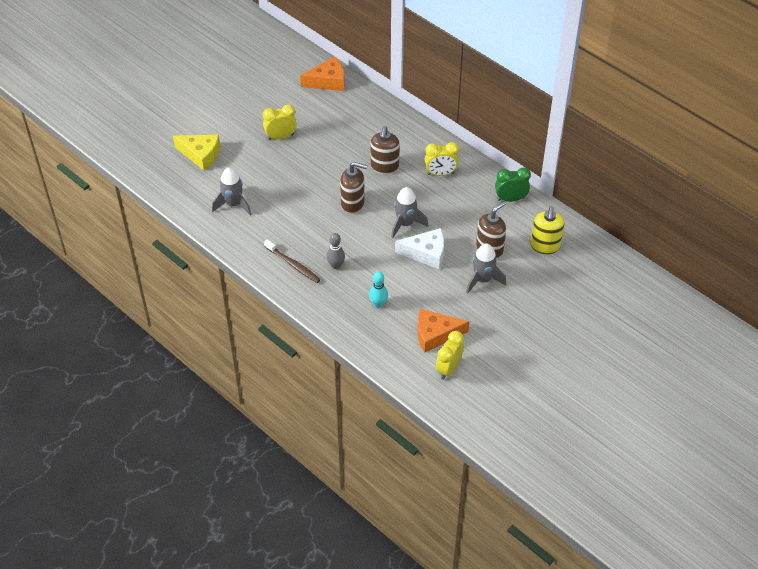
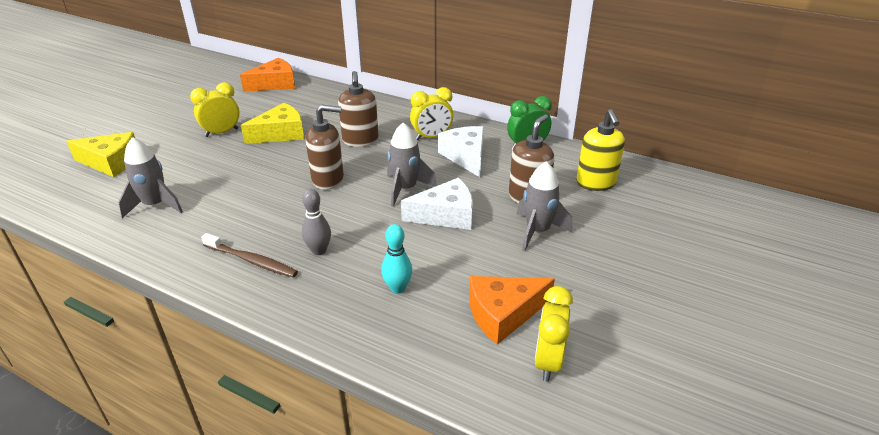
camera: 15 degrees left, 15 degrees down
none -> yellow cheese [241,103,304,144]
none -> white cheese [438,126,484,177]

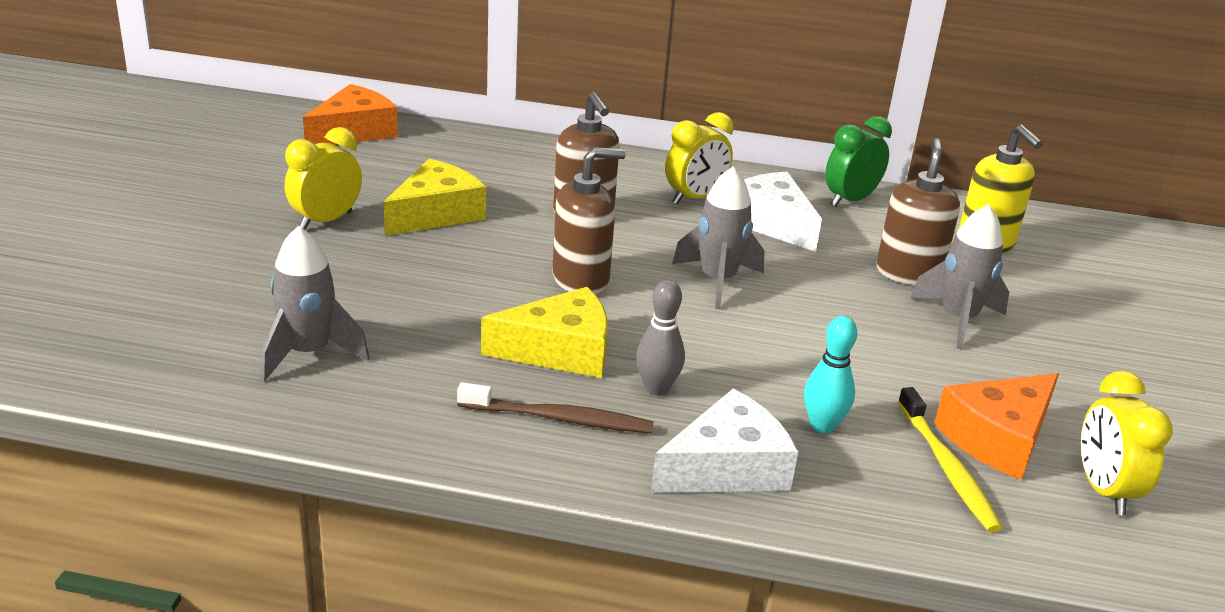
camera: 20 degrees left, 5 degrees down
yellow cheese [66,132,135,177] -> yellow cheese moved to [481,287,608,378]
white cheese [401,178,473,230] -> white cheese moved to [651,389,798,493]
none -> yellow toothbrush [898,387,1003,532]

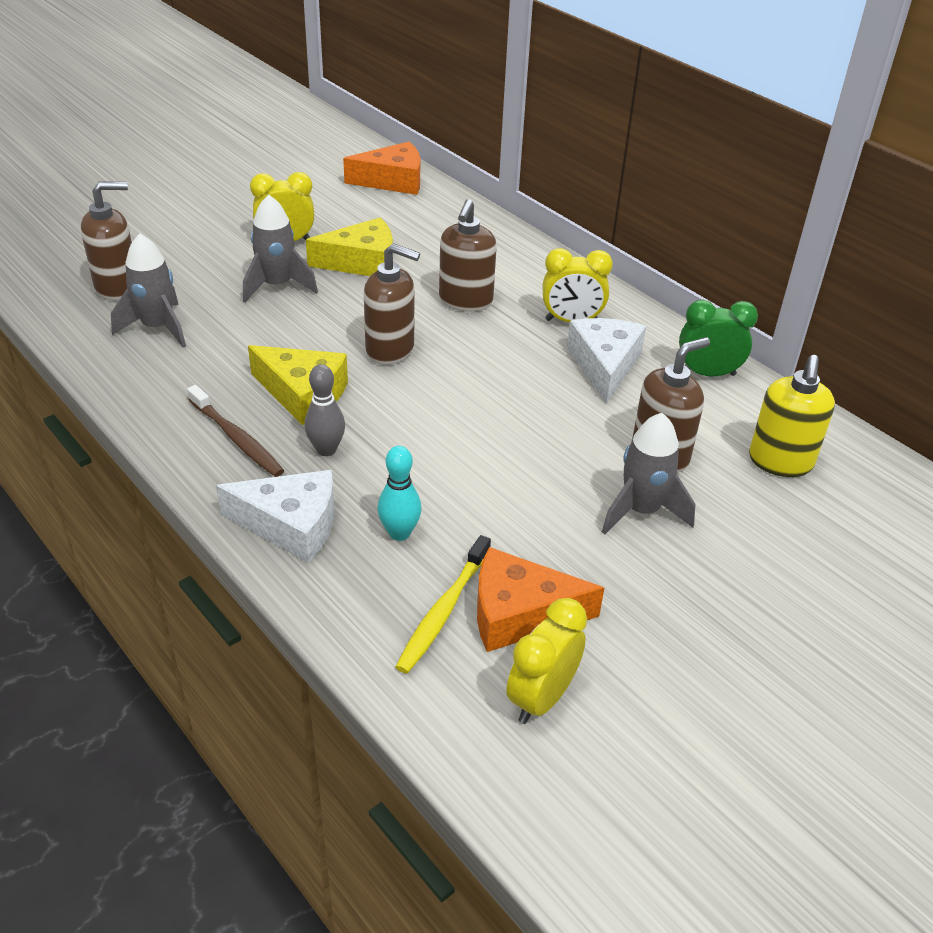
camera: 40 degrees right, 10 degrees up
grey rocket [672,166,764,309] -> grey rocket moved to [243,194,318,303]
none -> brown soap dispenser [81,181,132,300]

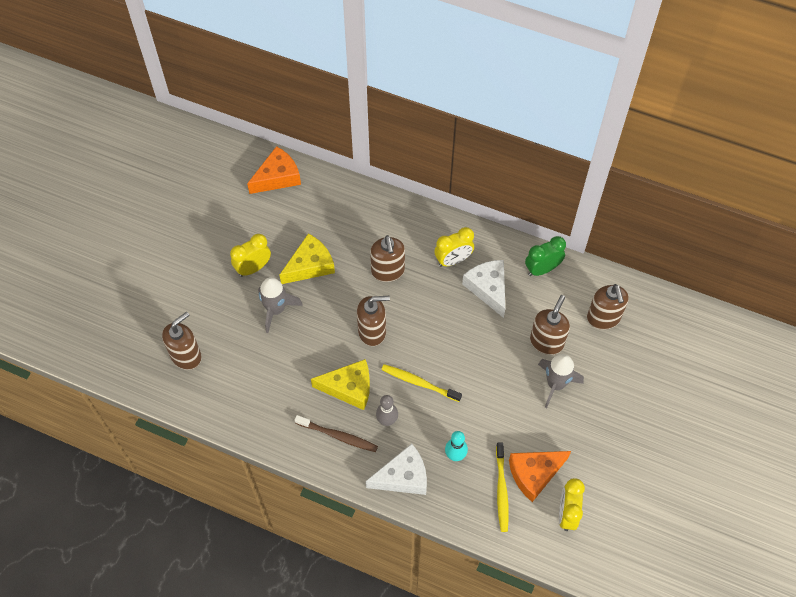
camera: 25 degrees left, 20 degrees up
grey rocket [111,234,186,347] -> none
yellow soap dispenser [749,355,835,477] -> brown soap dispenser [587,284,629,330]
none -> yellow toothbrush [381,364,462,402]

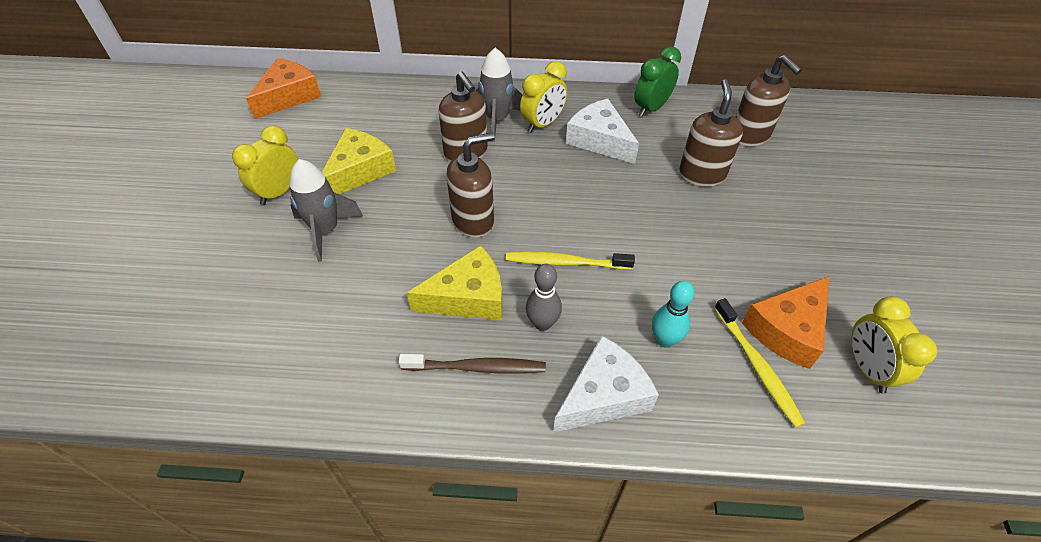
camera: 20 degrees left, 10 degrees down
brown soap dispenser [162,312,202,370] -> none
grey rocket [538,354,584,408] -> grey rocket moved to [476,48,523,142]

